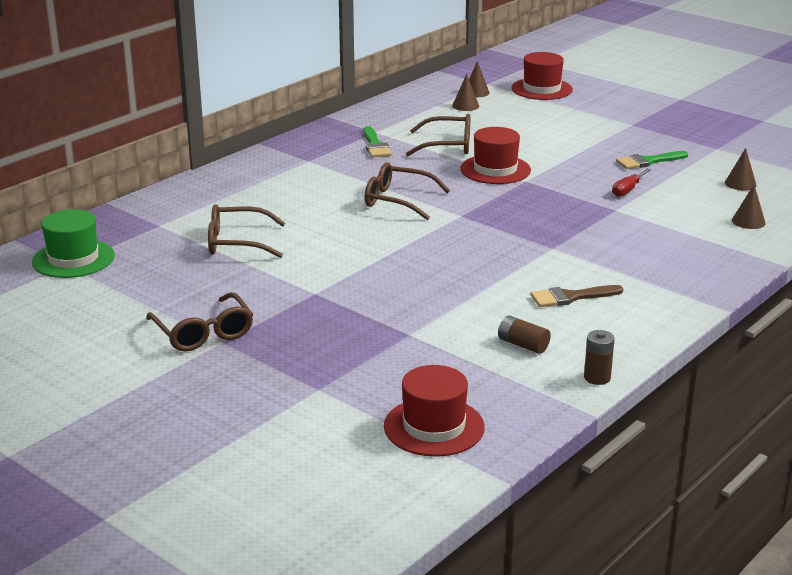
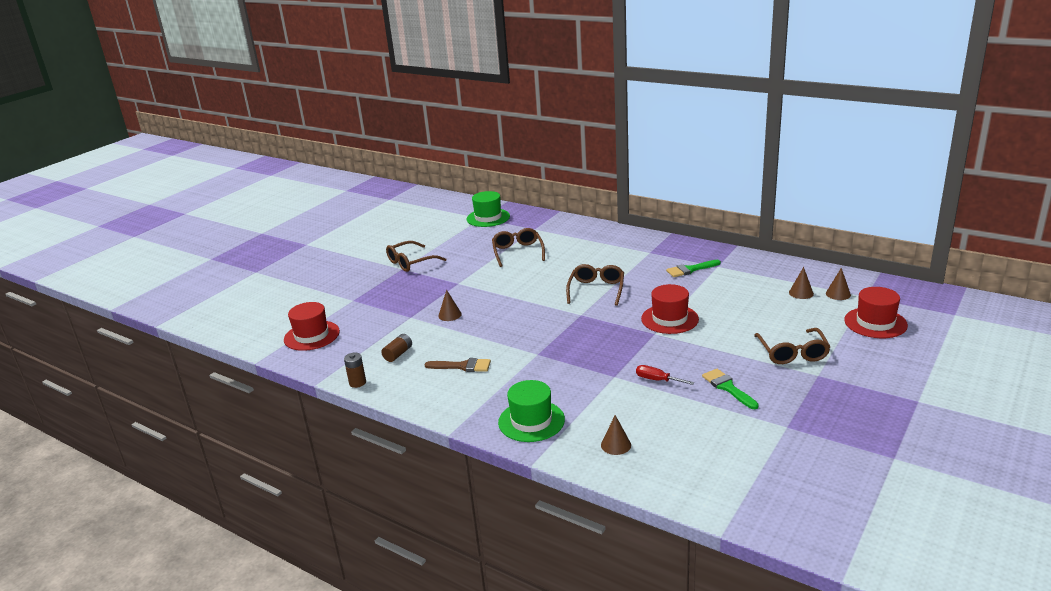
camera: 85 degrees right, 0 degrees up
brown glasses [406,114,470,156] -> brown glasses moved to [754,328,831,364]
brown brush [531,285,624,307] -> brown brush turned 120 degrees clockwise [425,358,491,372]
brown cone [725,148,757,190] -> brown cone moved to [438,290,462,321]
none -> green hat [498,380,565,442]

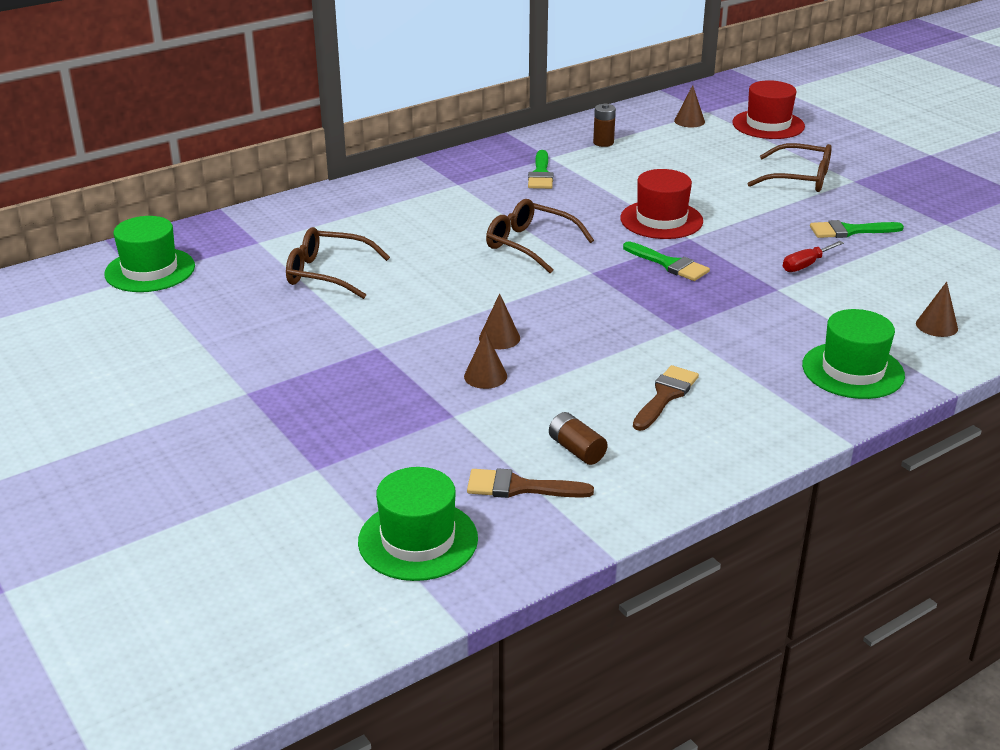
camera: 70 degrees left, 5 degrees up
red hat [284,302,340,351] -> green hat [358,467,478,581]
brown battery [344,353,366,388] -> brown battery moved to [593,103,616,147]
brown glasses [386,241,446,272] -> none
brown cone [789,267,814,299] -> brown cone moved to [479,293,520,349]
none -> brown brush [467,468,594,498]
none -> green brush [623,241,710,281]

